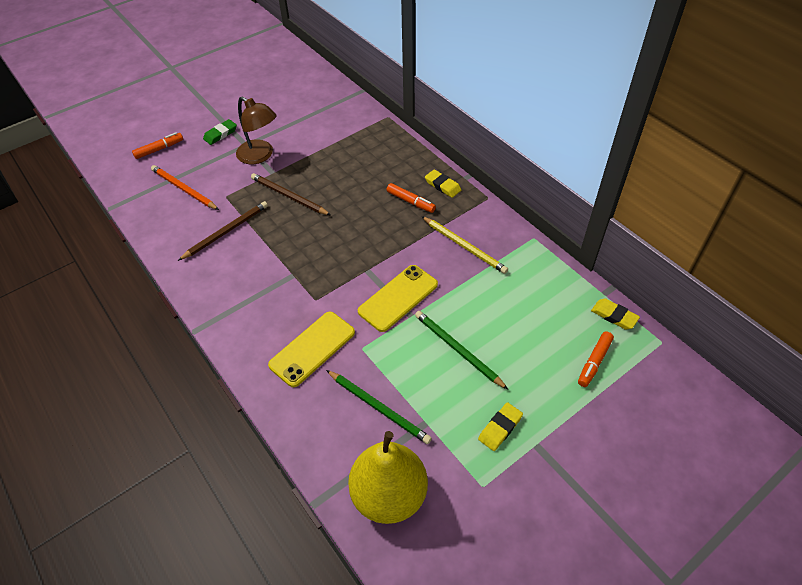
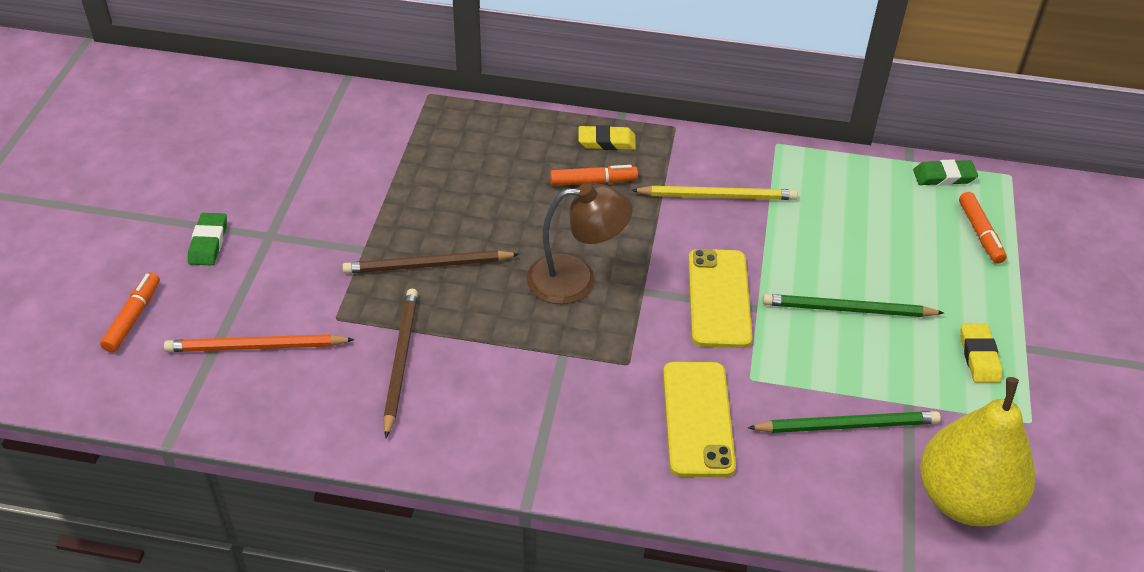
camera: 45 degrees left, 5 degrees down
brown lamp [236,96,277,164] -> brown lamp moved to [526,183,633,304]
yellow eraser [591,298,640,330] -> green eraser [913,159,978,186]

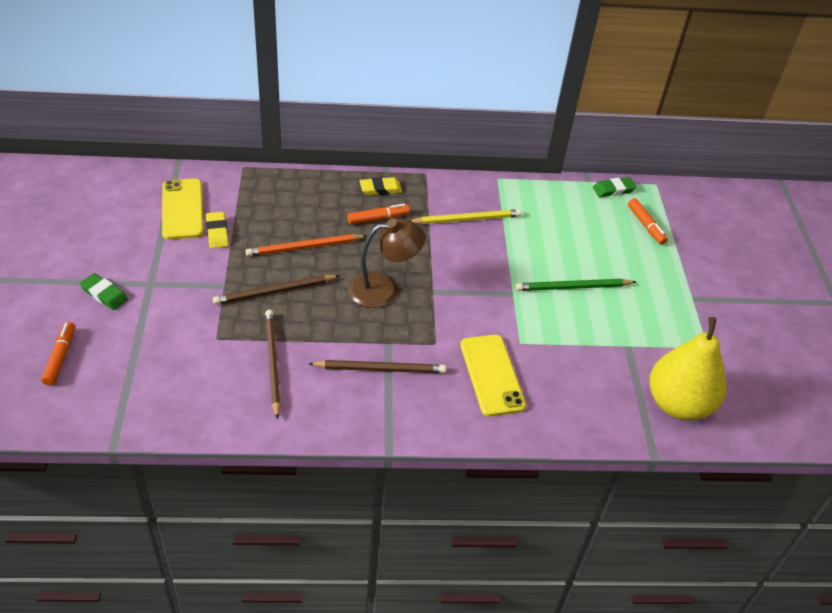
camera: 15 degrees left, 0 degrees up
orange pencil [164,334,355,352] -> orange pencil moved to [246,234,367,256]
green eraser [188,213,227,266] -> green eraser turned 45 degrees counterclockwise [80,273,128,310]
yellow phone [688,249,753,348] -> yellow phone moved to [162,179,204,240]
green pencil [748,411,941,433] -> none
yellow eraser [960,324,1002,383] -> yellow eraser moved to [206,212,229,248]
none -> brown pencil [308,360,446,373]

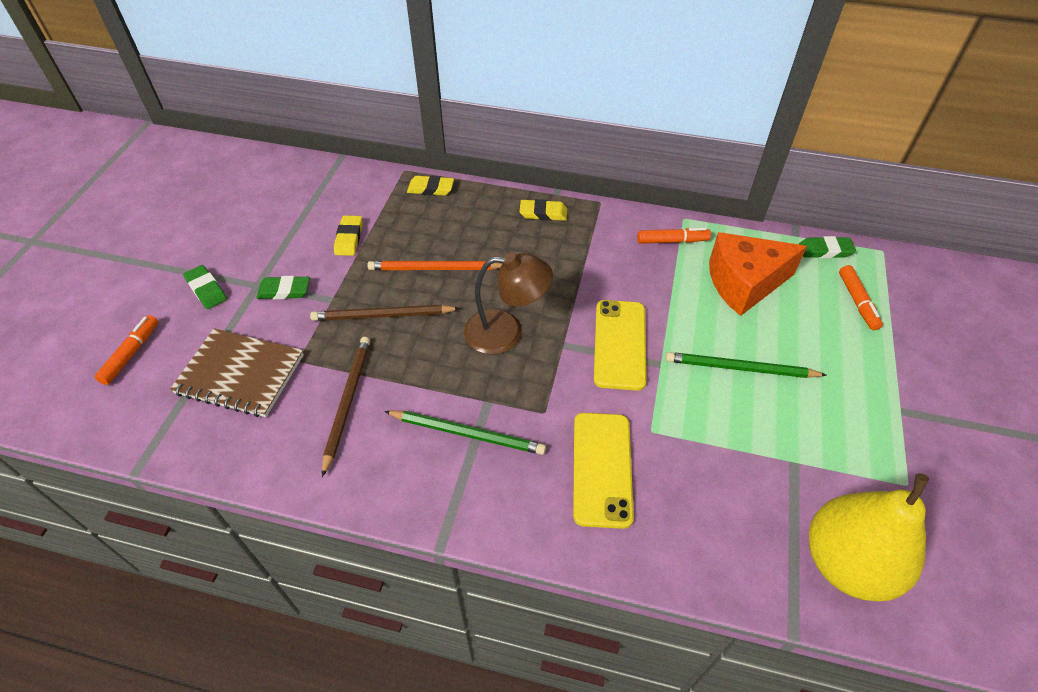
camera: 20 degrees right, 5 degrees up
yellow phone [162,179,204,240] -> yellow phone moved to [594,300,647,391]
brown pencil [308,360,446,373] -> green pencil [384,411,546,455]
orange marker [348,204,410,224] -> orange marker moved to [637,228,711,244]
yellow pencil [410,209,522,224] -> none
none -> brown notebook [170,328,304,417]
none -> green eraser [256,276,310,299]
none -> yellow eraser [407,176,454,196]
none -> orange cheese [709,232,807,316]

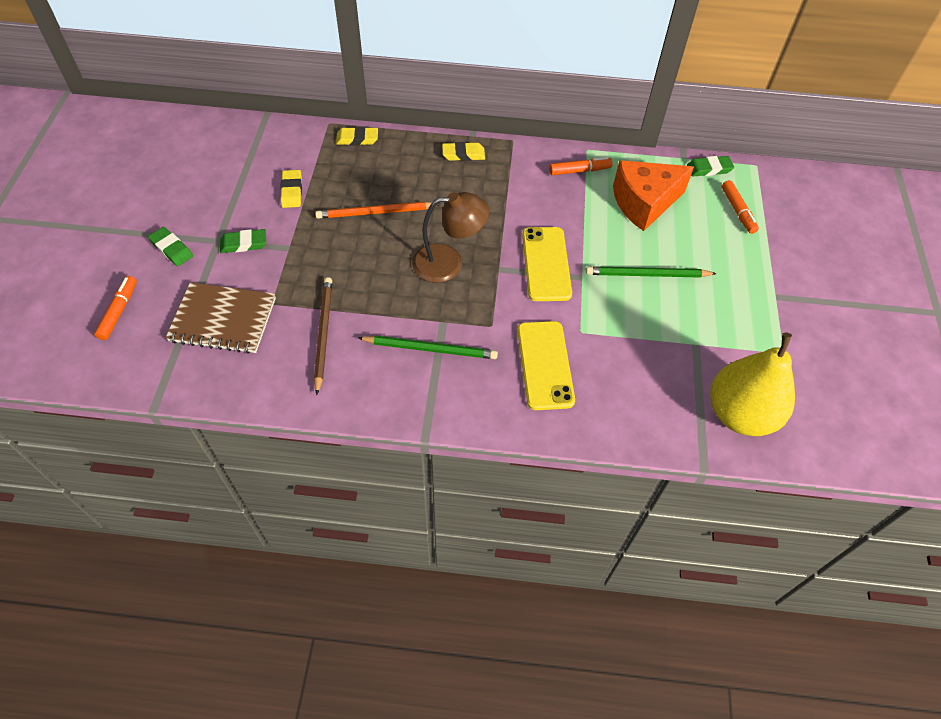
camera: 10 degrees left, 5 degrees up
brown pencil [310,305,460,321] -> none

